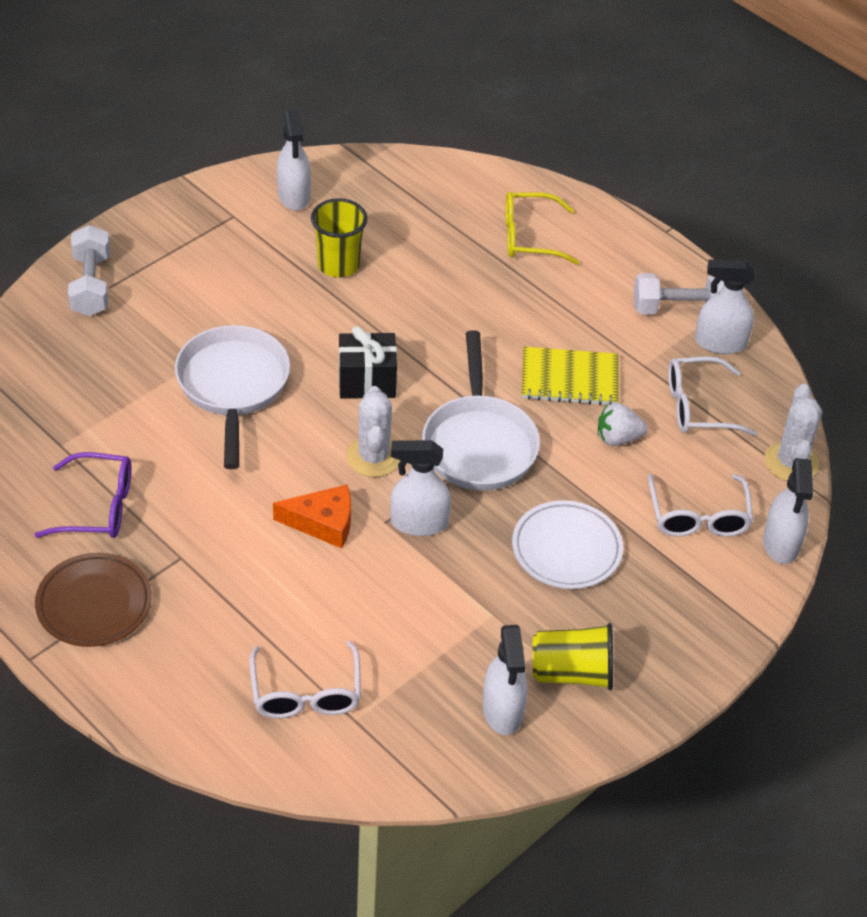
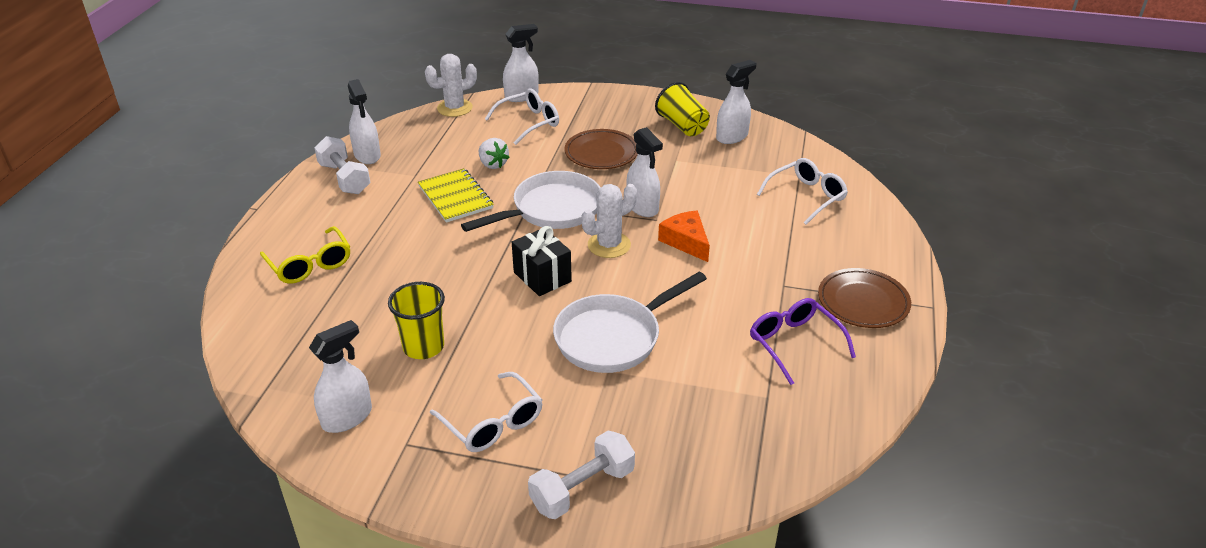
camera: 120 degrees left, 10 degrees down
white plate [512,500,623,589] -> brown plate [565,129,638,169]
white glasses [668,356,757,436] -> white glasses moved to [430,372,542,452]

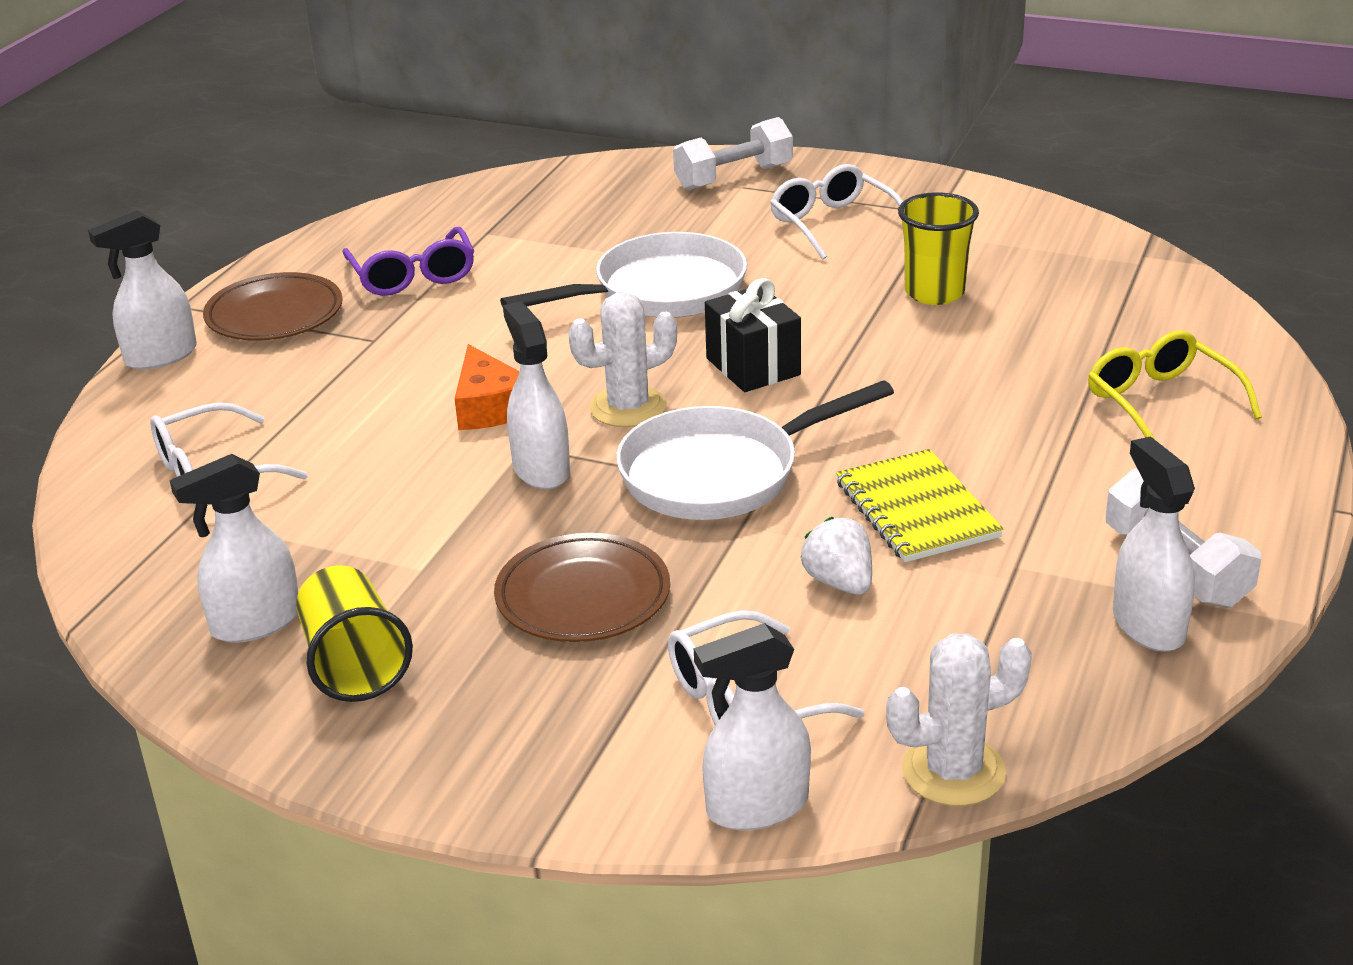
camera: 170 degrees left, 5 degrees down
white spray bottle [309,320,372,433] -> white spray bottle moved to [88,210,197,370]

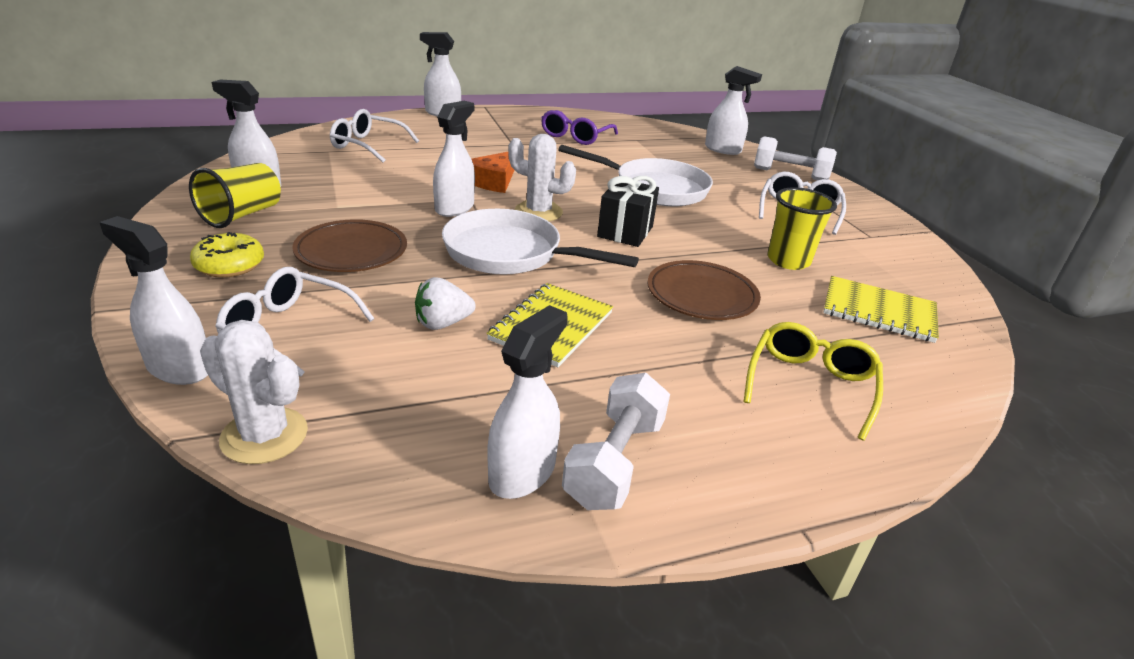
camera: 45 degrees right, 0 degrees up
brown plate [203,272,343,341] -> brown plate moved to [647,260,761,320]
white strawberry [800,517,872,595] -> white strawberry turned 135 degrees counterclockwise [415,277,476,330]
none -> yellow donut [190,232,264,278]
none -> white spray bottle [705,66,762,155]
none -> yellow notebook [823,276,939,343]

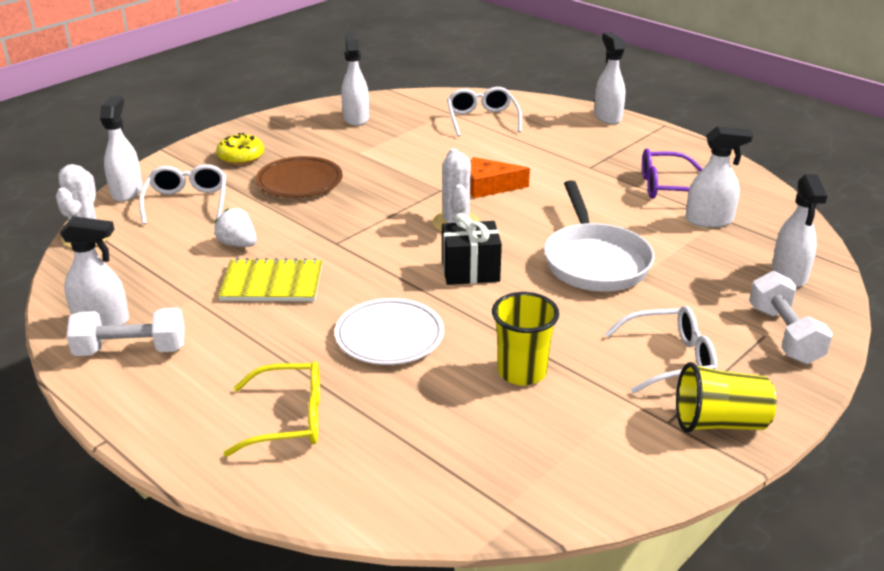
camera: 65 degrees right, 0 degrees up
yellow cup [189,163,281,228] -> yellow cup moved to [676,362,777,433]
white spray bottle [433,101,475,217] -> white spray bottle moved to [686,126,753,228]
white pan [442,209,639,275] -> none
brown plate [647,260,761,320] -> white plate [334,298,444,365]
yellow notebook [823,276,939,343] -> none

